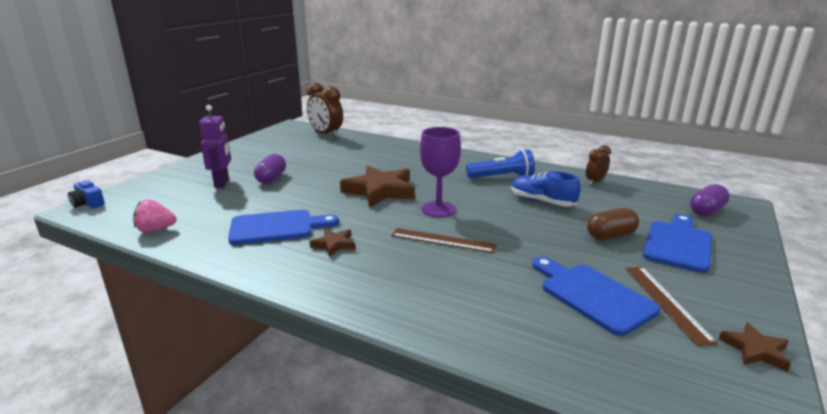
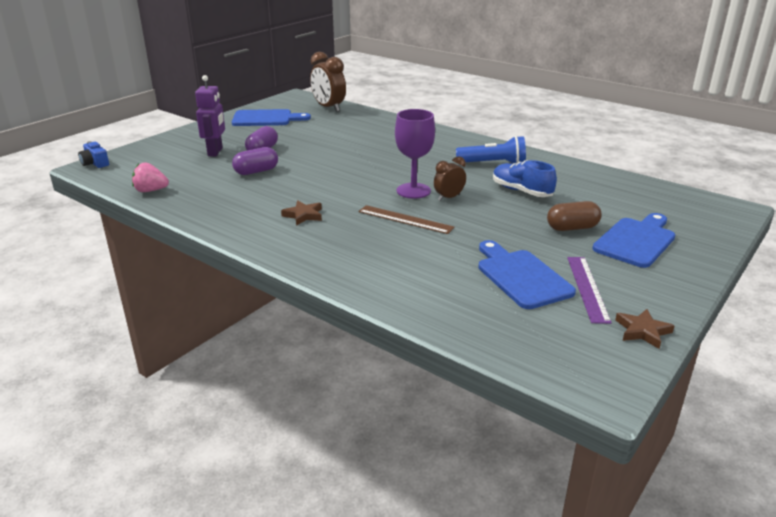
camera: 10 degrees right, 5 degrees up
blue cutting board [228,210,339,245] -> blue cutting board moved to [232,109,311,126]
brown star [340,166,415,208] -> none
brown clock [586,145,611,185] -> brown clock moved to [434,156,466,201]
brown ruler [625,267,718,346] -> purple ruler [567,257,612,324]
purple capsule [690,184,730,216] -> purple capsule moved to [232,147,278,175]

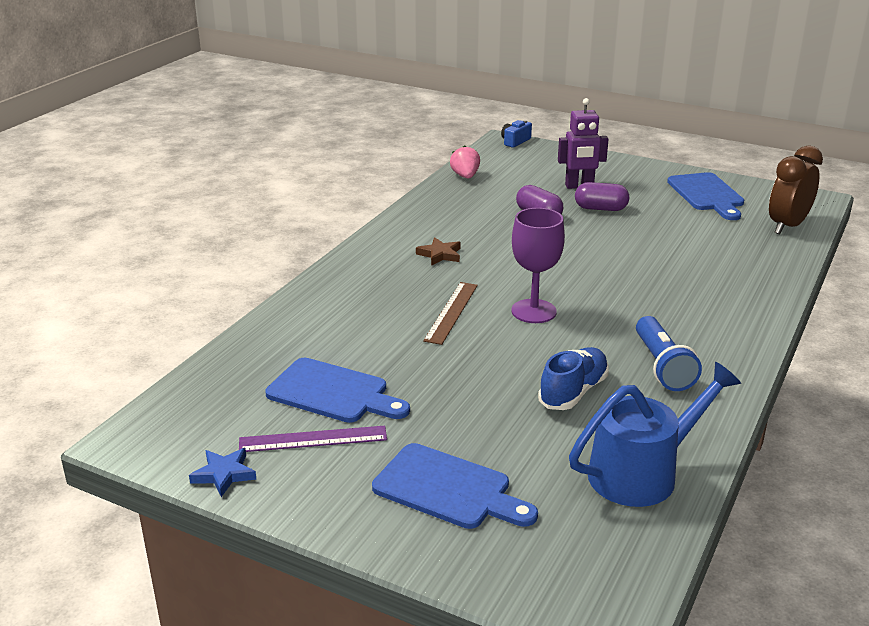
camera: 80 degrees right, 0 degrees up
brown clock [434,156,466,201] -> none
blue cutting board [478,240,576,309] -> blue cutting board turned 60 degrees clockwise [265,358,410,423]
brown capsule [547,201,601,231] -> none
brown star [615,309,675,349] -> blue star [189,448,257,497]
none -> blue watering can [569,362,741,507]

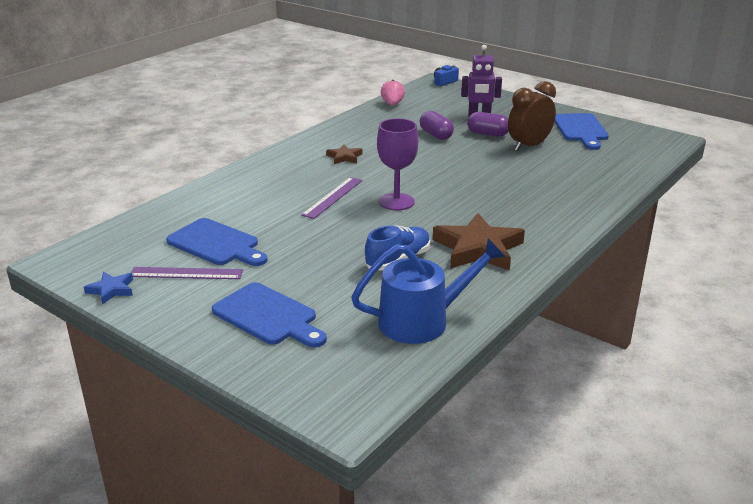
camera: 10 degrees right, 0 degrees up
brown ruler [423,282,478,345] -> purple ruler [301,177,362,219]
blue flashlight [636,316,702,391] -> brown star [433,213,525,271]
brown clock [769,145,823,234] -> brown clock moved to [508,81,556,151]

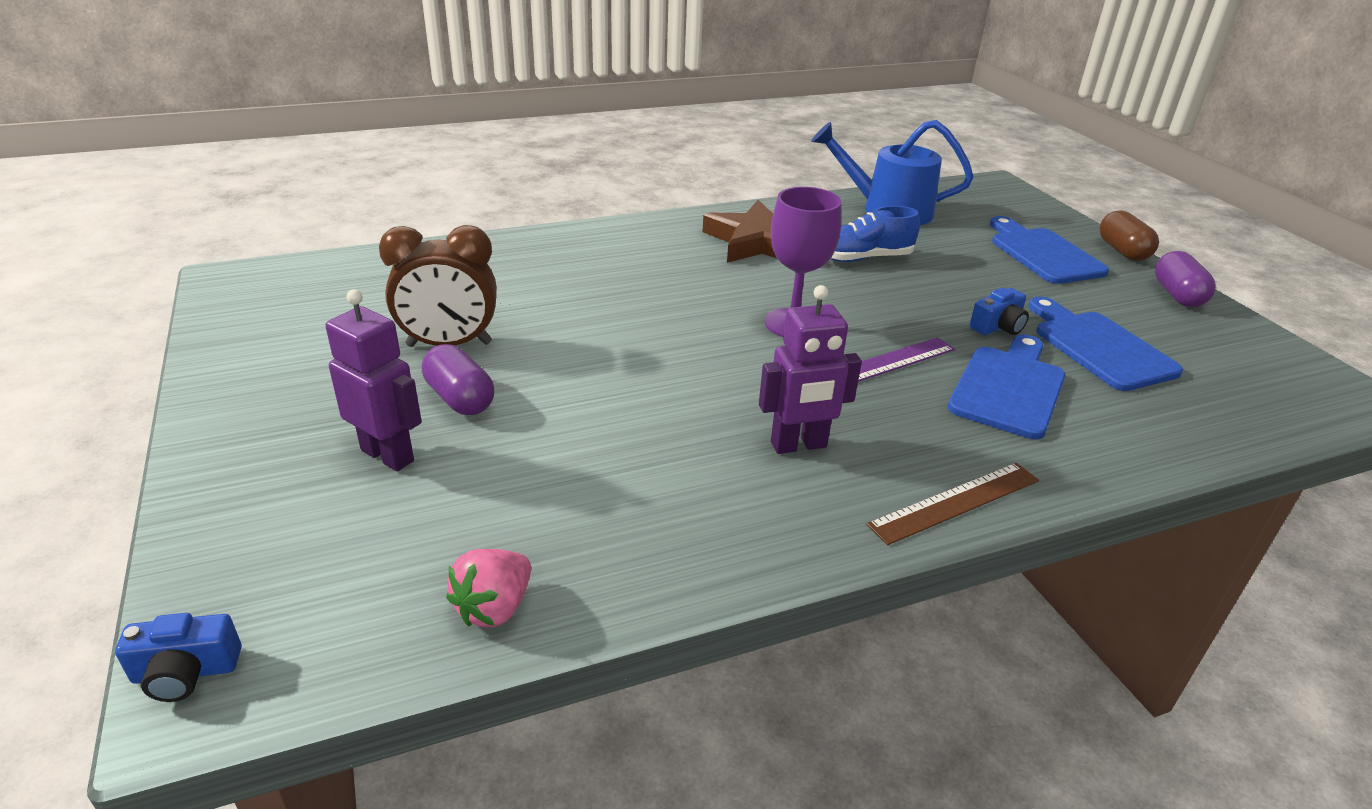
camera: 150 degrees left, 5 degrees up
blue star [84,272,133,305] -> none
purple ruler [131,267,243,279] -> none
brown star [326,144,363,164] -> purple robot [759,285,862,454]
purple capsule [420,111,454,140] -> purple capsule moved to [1155,251,1216,307]
blue cutting board [555,113,609,150] -> blue cutting board moved to [948,335,1065,439]
none -> brown ruler [866,463,1039,545]
none -> blue camera [969,287,1029,335]
none -> brown capsule [1099,210,1159,261]

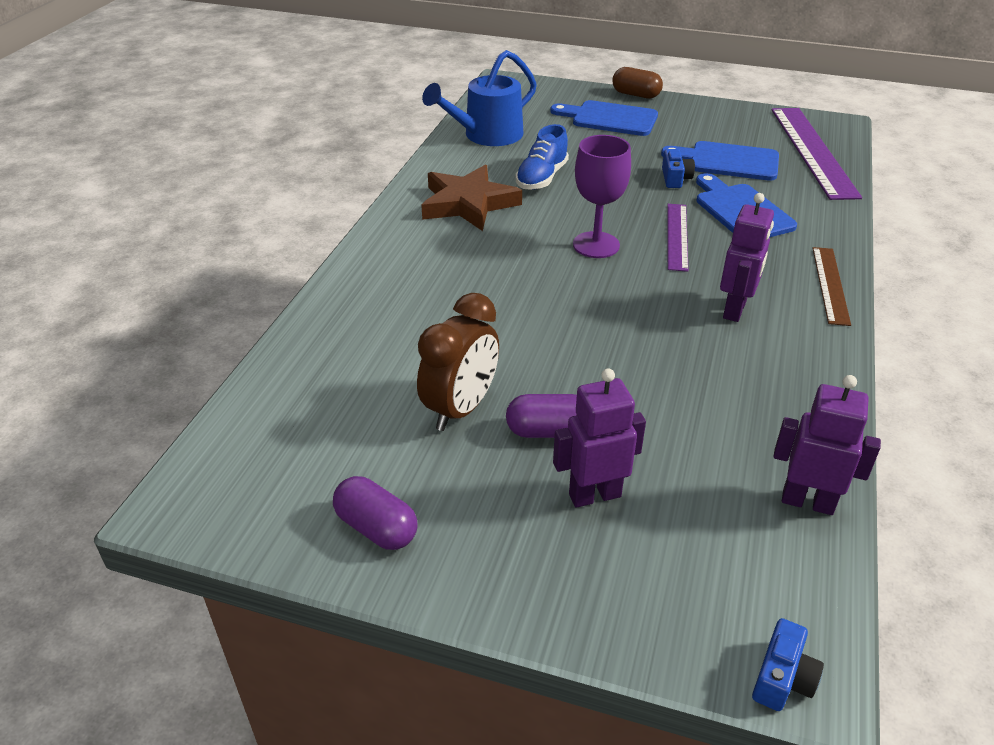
camera: 50 degrees left, 5 degrees up
pink strawberry [446,549,531,627] -> purple robot [773,375,881,515]
purple capsule [1155,251,1216,307] -> purple capsule moved to [333,476,417,550]
none -> purple ruler [771,108,862,200]

